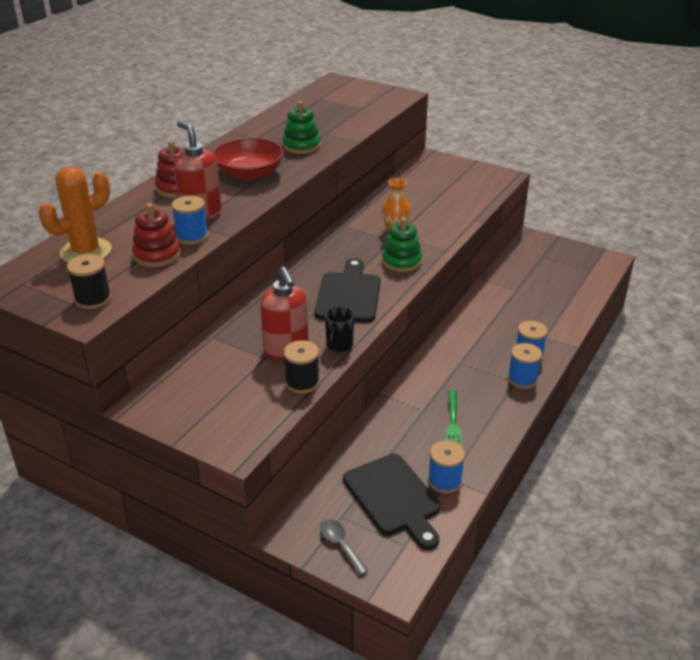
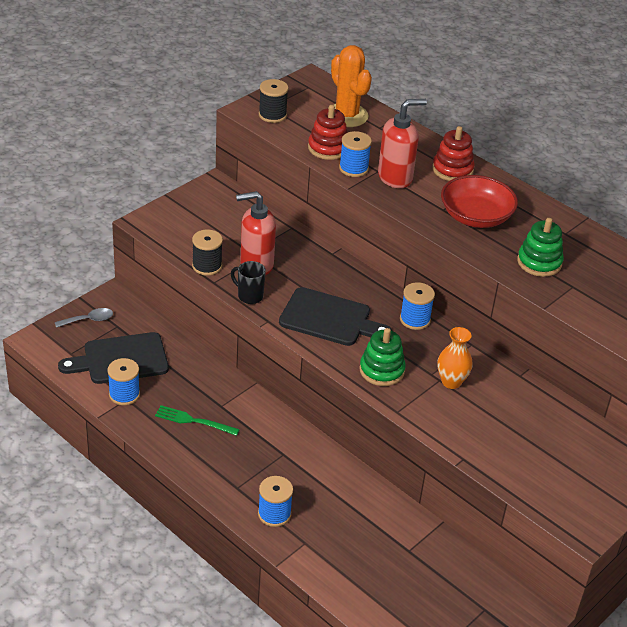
camera: 100 degrees right, 5 degrees up
blue spool [508,343,542,389] -> blue spool moved to [400,282,435,330]

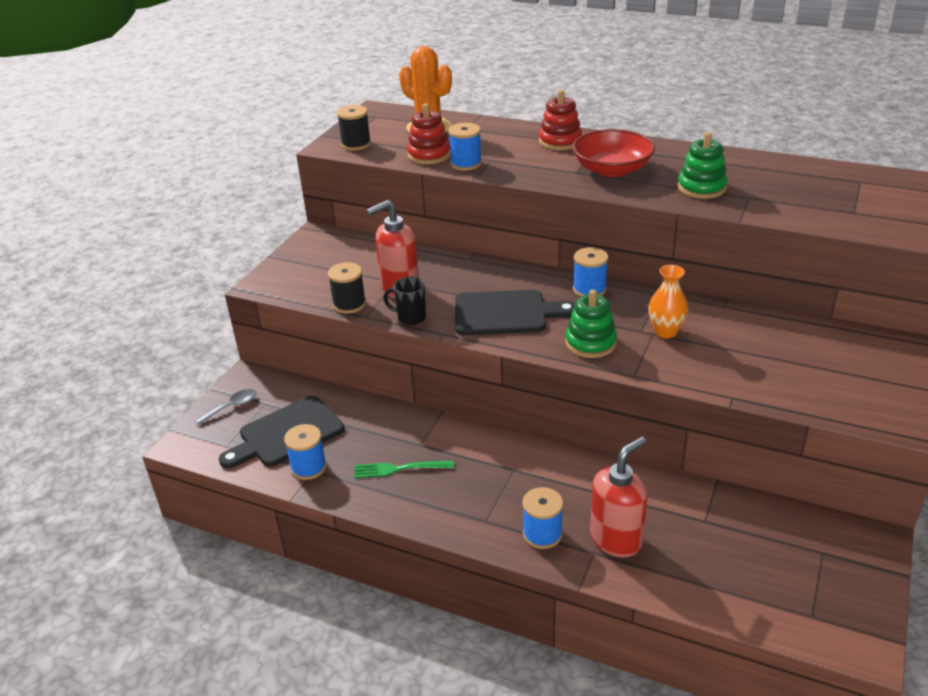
camera: 15 degrees left, 5 degrees down
red soap dispenser [378,99,427,188] -> red soap dispenser moved to [590,437,647,557]

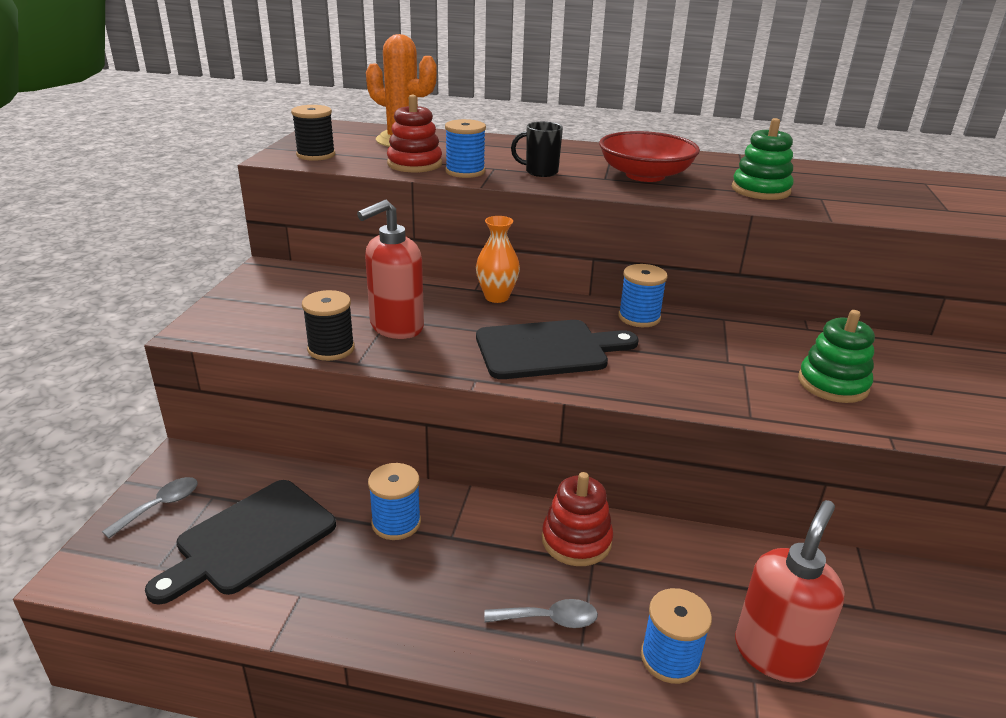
camera: 15 degrees left, 5 degrees down
blue spool [284,424,327,480] -> blue spool moved to [368,463,421,540]
green fork [354,460,454,478] -> none
black mug [383,277,426,325] -> black mug moved to [511,122,563,177]
red stacking toy [539,90,582,150] -> red stacking toy moved to [542,472,613,566]
green stacking toy [565,290,617,358] -> green stacking toy moved to [798,310,875,403]
orange vase [648,265,688,338] -> orange vase moved to [476,216,520,303]
none -> grey spoon [484,599,598,628]

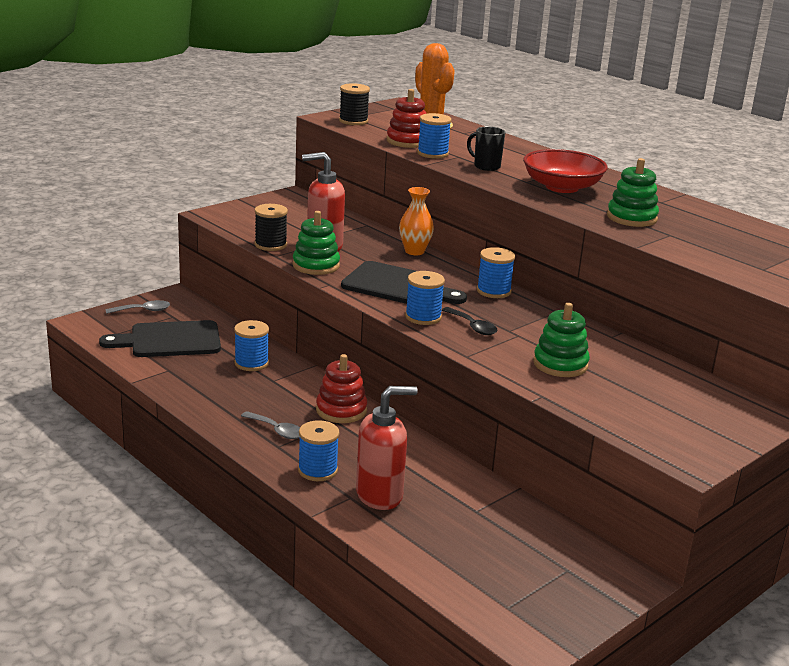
camera: 35 degrees right, 5 degrees down
none -> green stacking toy [293,211,340,275]
none -> blue spool [405,271,445,325]
none -> black spoon [442,307,498,335]

